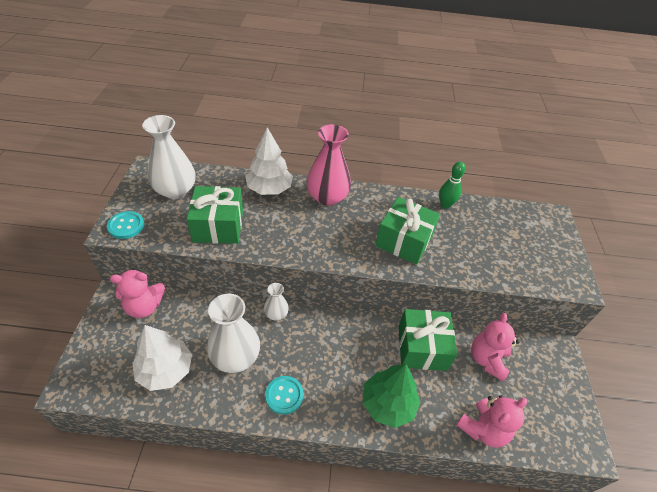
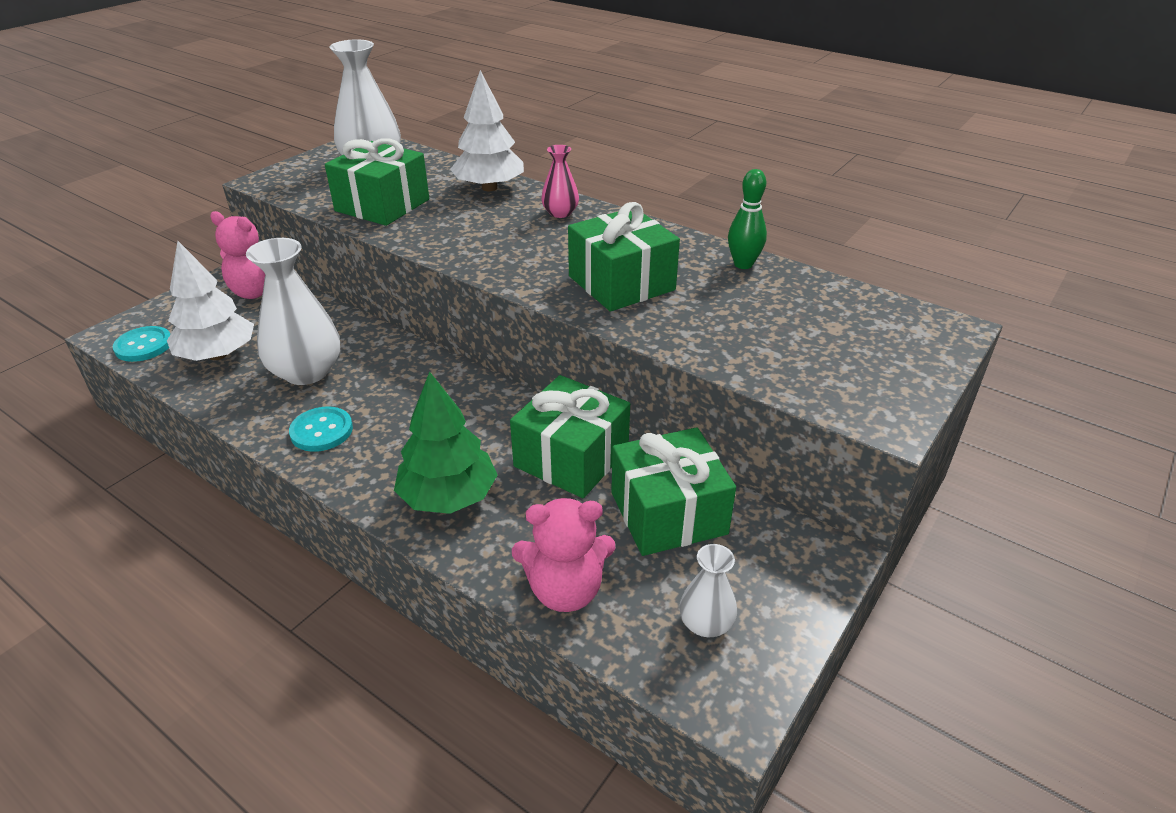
camera: 35 degrees right, 10 degrees down
turquoise button [107,211,144,239] -> turquoise button moved to [113,326,170,362]
white vase [264,283,289,320] -> white vase moved to [679,544,737,637]
pink vase [306,124,351,206] -> pink vase [541,145,579,218], size x0.52
pink teddy bear [471,313,520,381] -> green gift [611,427,736,556]

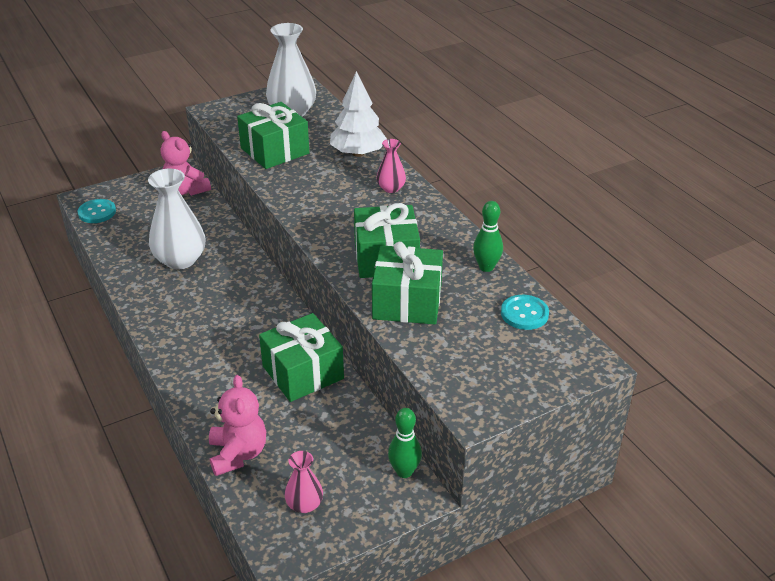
camera: 25 degrees right, 0 degrees up
white tree [167,241,254,361] -> none
turquoise button [289,407,353,452] -> turquoise button moved to [501,295,549,330]
green tree [394,371,497,514] -> none
pink teddy bear [512,498,616,612] -> pink teddy bear turned 120 degrees counterclockwise [209,375,266,476]
green gift [611,427,736,556] -> green gift moved to [372,242,443,325]
white vase [679,544,737,637] -> pink vase [285,451,323,513]
none -> green bowling pin [388,408,422,478]

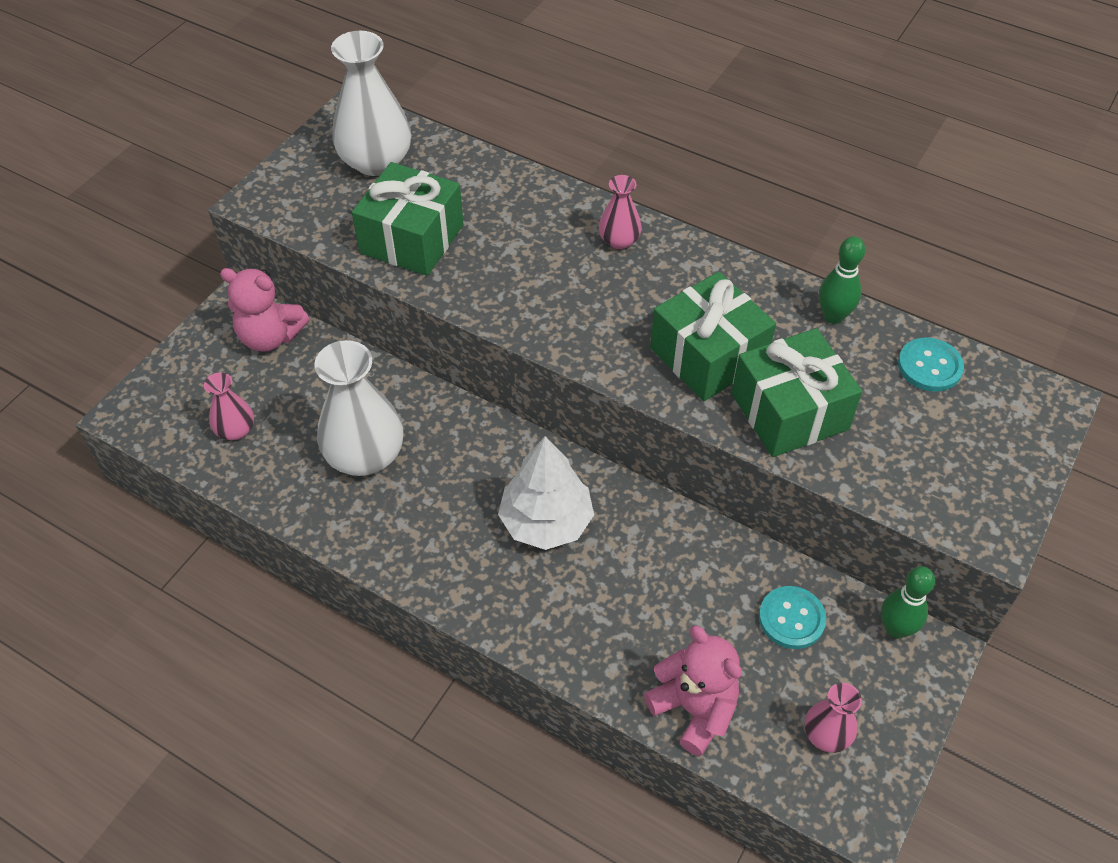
camera: 30 degrees left, 15 degrees up
turquoise button [78,199,116,223] -> turquoise button moved to [759,586,826,649]
green gift [259,313,344,402] -> none
white tree [330,71,387,157] -> white tree moved to [498,436,594,550]
none -> pink vase [204,372,254,440]

